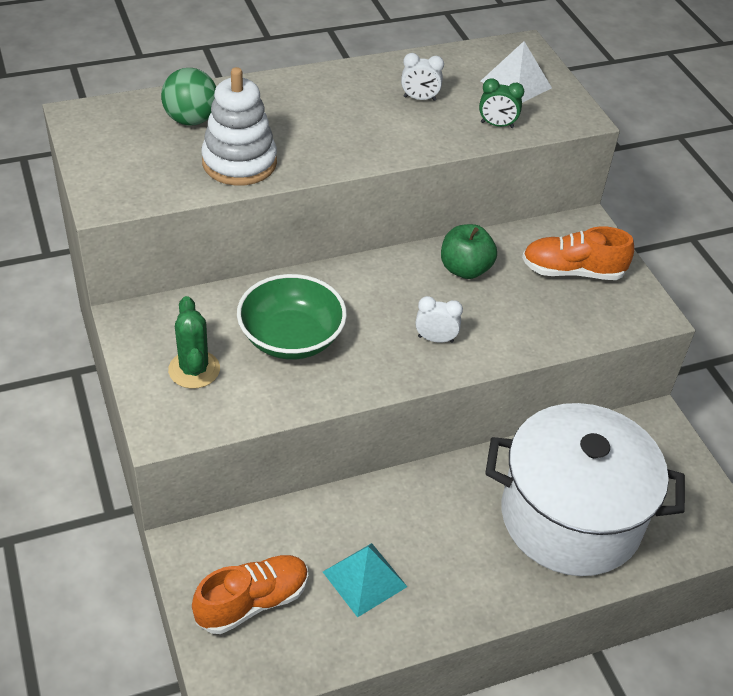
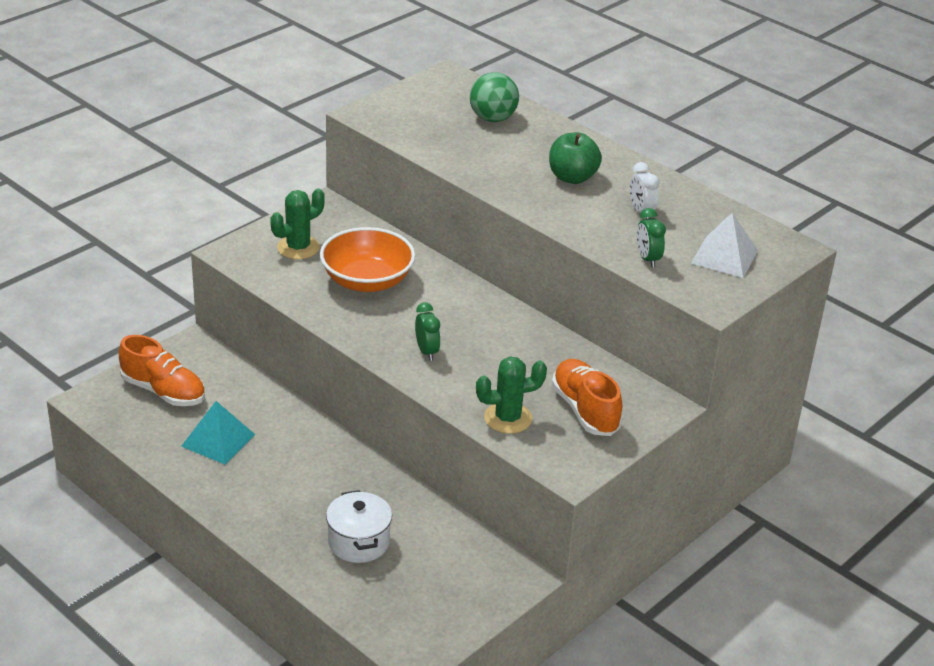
camera: 65 degrees right, 10 degrees down
white stacking toy [201,67,277,186] -> none
green bowl [237,274,347,359] -> orange bowl [320,227,415,292]
white clock [415,296,463,343] -> green clock [415,302,441,361]
green apple [441,224,497,279] -> green apple moved to [549,132,602,184]
white pot [485,403,685,576] -> white pot [326,490,392,563], size x0.44
none -> green cactus [476,357,547,434]

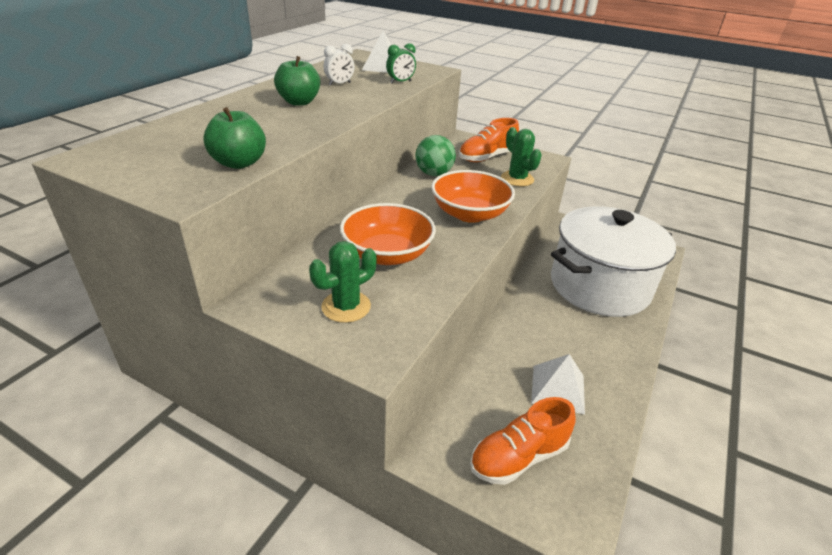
camera: 105 degrees left, 0 degrees up
orange shoe [119,335,205,406] -> orange shoe turned 135 degrees counterclockwise [470,397,576,485]
turquoise pyramid [181,401,255,464] -> white pyramid [531,354,585,414]
green cactus [270,189,325,259] -> green cactus turned 75 degrees counterclockwise [309,241,376,323]
white pot [326,490,392,563] -> white pot [551,206,676,317], size x2.26
green clock [415,302,441,361] -> orange bowl [431,170,515,223]
green ball [470,72,519,122] -> green ball moved to [415,135,456,176]
none -> green apple [203,107,266,169]

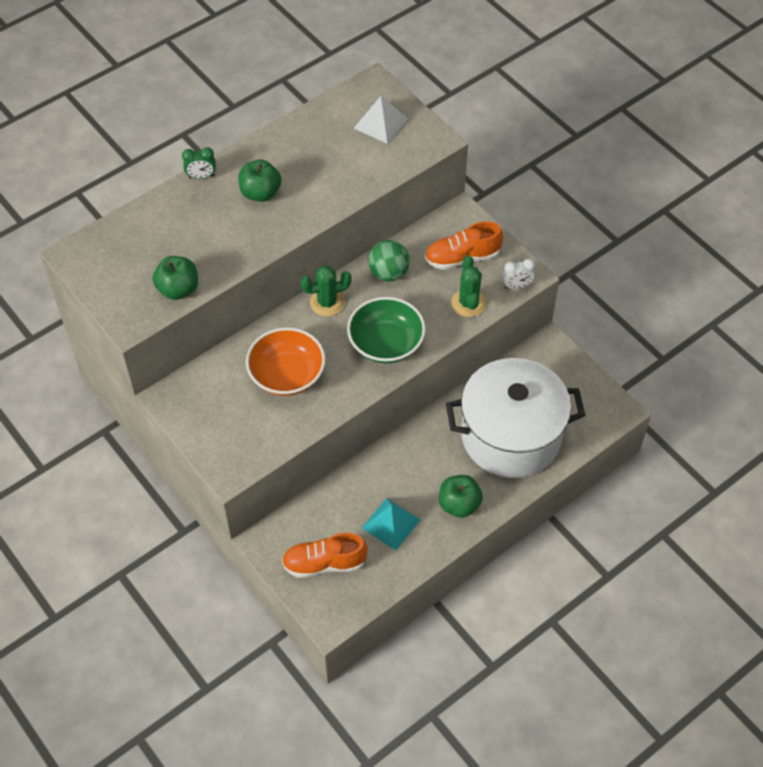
camera: 25 degrees right, 20 degrees up
green cactus [309,241,376,323] -> green cactus moved to [300,266,352,316]
white clock [324,44,355,86] -> white clock moved to [502,259,535,289]
green clock [386,43,416,83] -> green clock moved to [182,147,216,179]
orange bowl [431,170,515,223] -> green bowl [347,297,426,364]
white pyramid [531,354,585,414] -> turquoise pyramid [362,498,420,551]
none -> green apple [439,475,483,518]

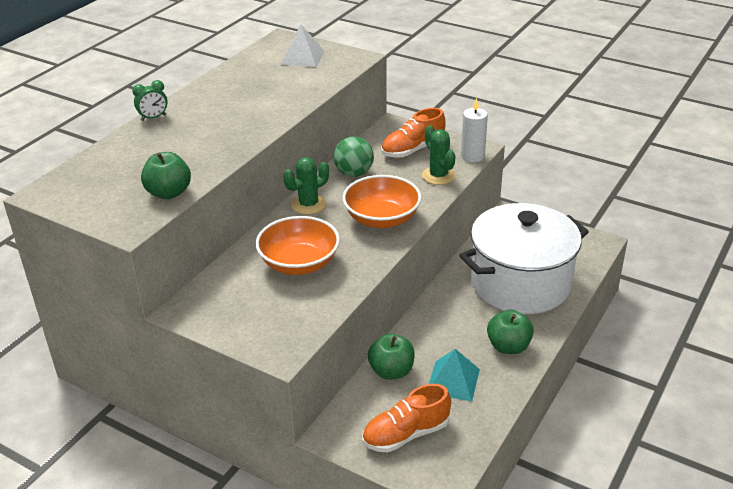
camera: 20 degrees left, 20 degrees down
green apple [238,160,281,202] -> green apple moved to [368,334,415,380]
green bowl [347,297,426,364] -> orange bowl [342,175,422,228]
white clock [502,259,535,289] -> white candle [461,98,488,162]

